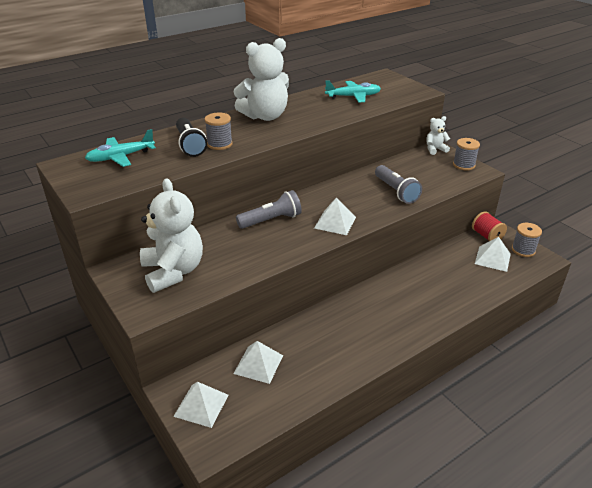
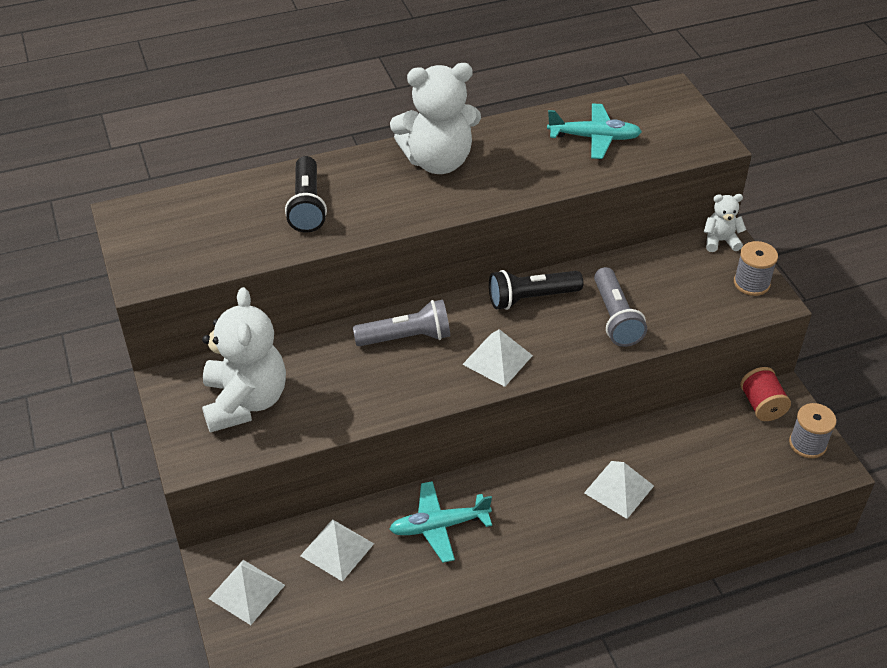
camera: 15 degrees right, 10 degrees up
turquoise plane [85,129,156,167] -> turquoise plane moved to [389,481,492,563]
grey spool [205,113,233,150] -> none
white pyramid [475,237,511,272] -> white pyramid moved to [584,461,654,519]
none -> black flashlight [489,270,583,310]

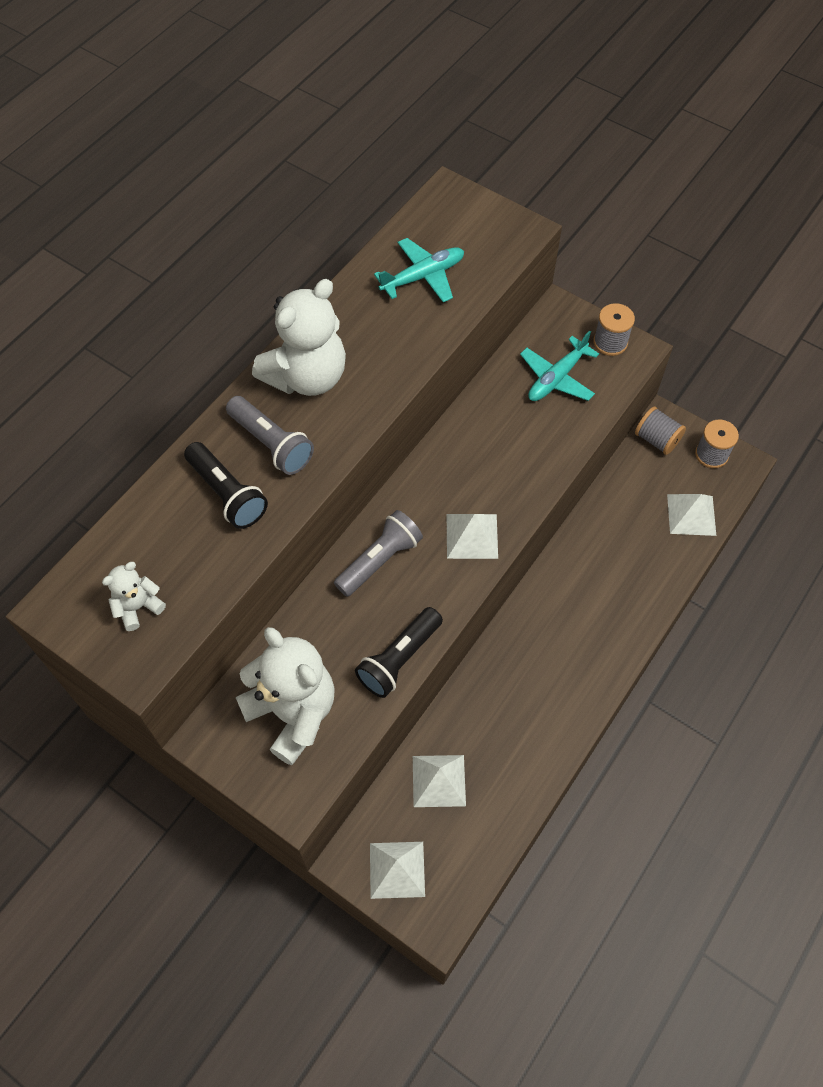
camera: 35 degrees left, 15 degrees up
turquoise plane [389,481,492,563] -> turquoise plane moved to [520,330,599,401]
black flashlight [489,270,583,310] -> black flashlight moved to [355,607,443,698]
white pyramid [584,461,654,519] -> white pyramid moved to [667,494,716,536]
grey flashlight [594,267,647,347] -> grey flashlight moved to [226,396,314,475]
white teddy bear [704,194,746,252] -> white teddy bear moved to [102,562,166,631]
red spool [740,367,791,421] -> grey spool [635,407,686,455]

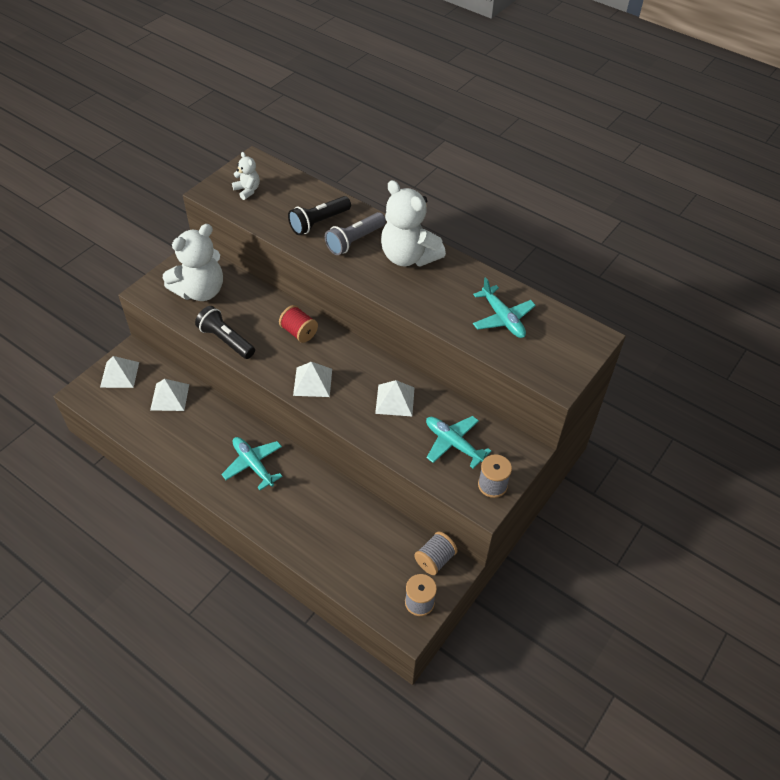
camera: 90 degrees right, 10 degrees down
grey flashlight [334,510,423,597] -> red spool [279,305,318,343]
white pyramid [667,494,716,536] -> white pyramid moved to [375,380,415,416]
none -> turquoise plane [221,437,282,490]

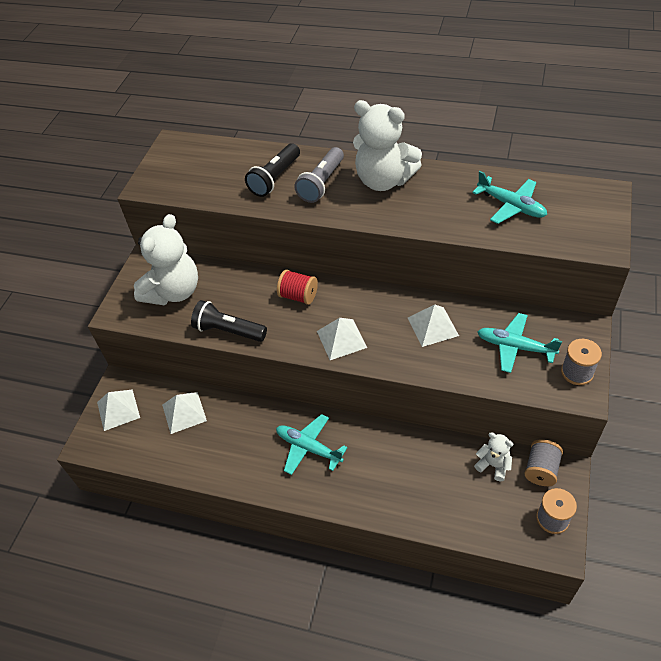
camera: 15 degrees left, 0 degrees up
white teddy bear [232,152,260,200] -> white teddy bear moved to [474,432,513,481]

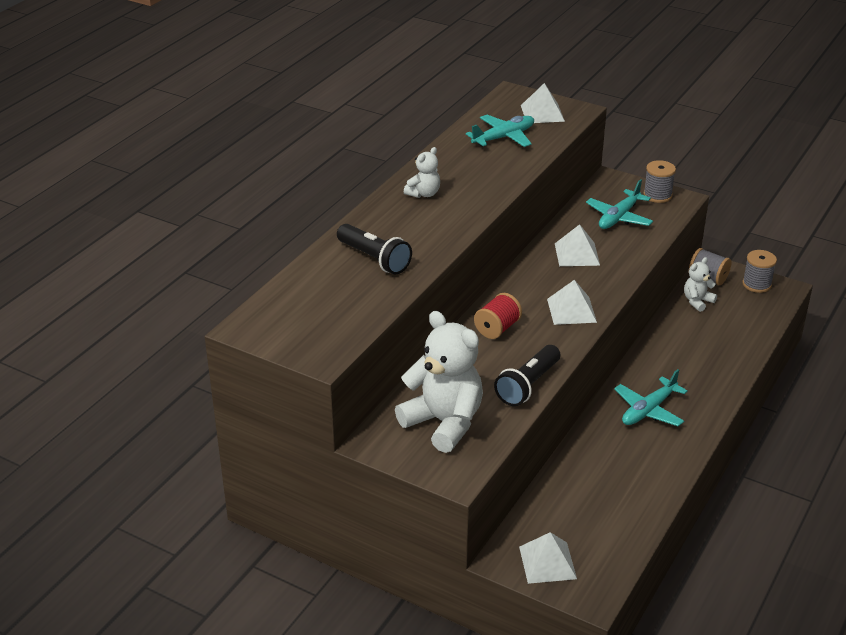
camera: 80 degrees left, 15 degrees down
white pyramid [162,392,207,434] -> white pyramid moved to [521,83,565,123]
grey flashlight [294,147,344,203] -> none
white teddy bear [353,100,422,191] -> white teddy bear [404,147,440,198], size x0.48

